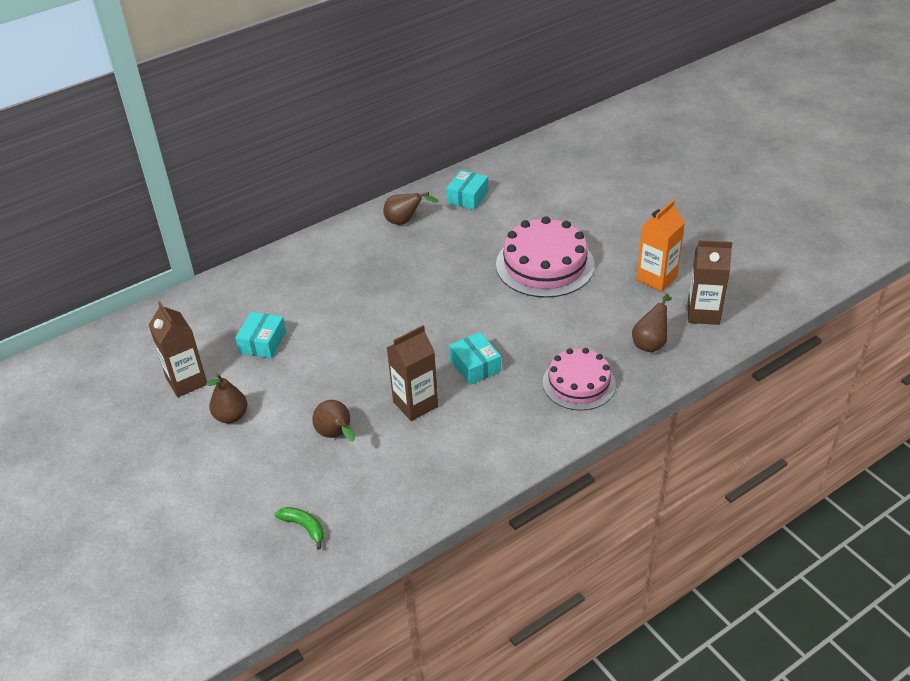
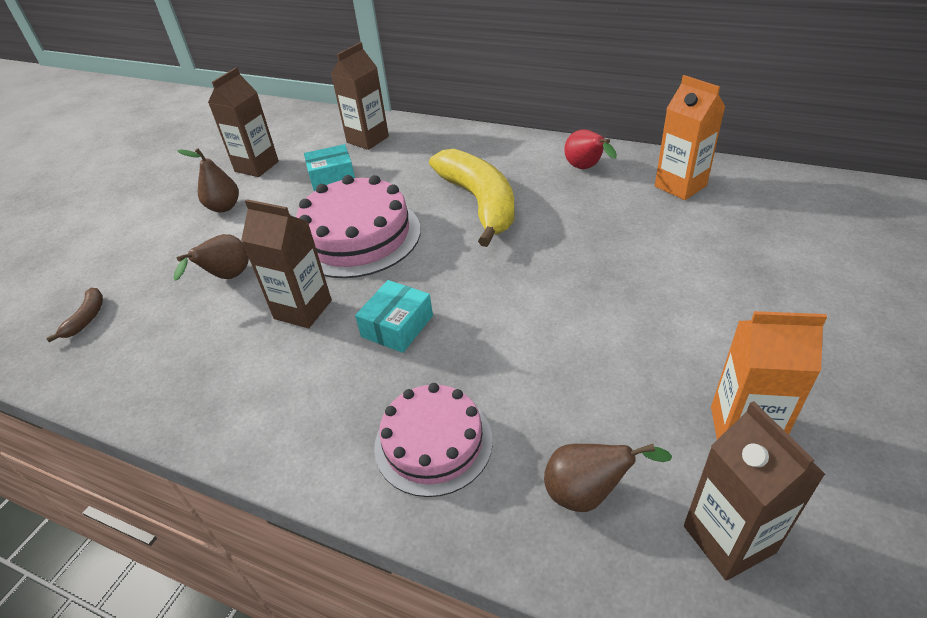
camera: 60 degrees right, 0 degrees up
green banana [275,507,324,550] -> brown banana [46,288,103,342]
brown pear [383,192,439,225] -> red pear [564,129,617,169]
turquoise box [446,170,488,210] -> orange carton [655,75,725,200]
pink cake [496,216,595,298] -> pink cake moved to [296,175,421,278]
none -> brown carton [331,42,389,150]
none -> yellow banana [429,149,514,247]

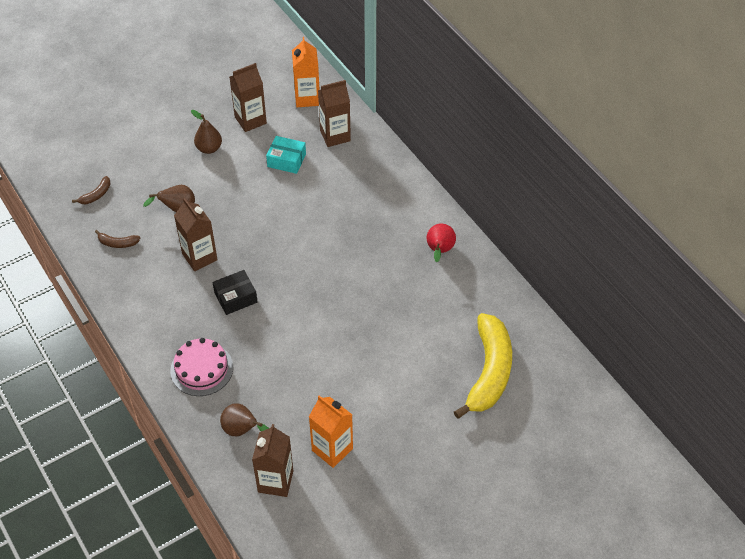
camera: 30 degrees right, 10 degrees up
pink cake [296,175,421,278] -> none
turquoise box [355,280,433,353] -> black box [213,270,258,315]
yellow banana [429,149,514,247] -> yellow banana moved to [454,313,512,419]
orange carton [655,75,725,200] -> orange carton moved to [292,37,320,107]
none -> brown banana [95,230,140,248]

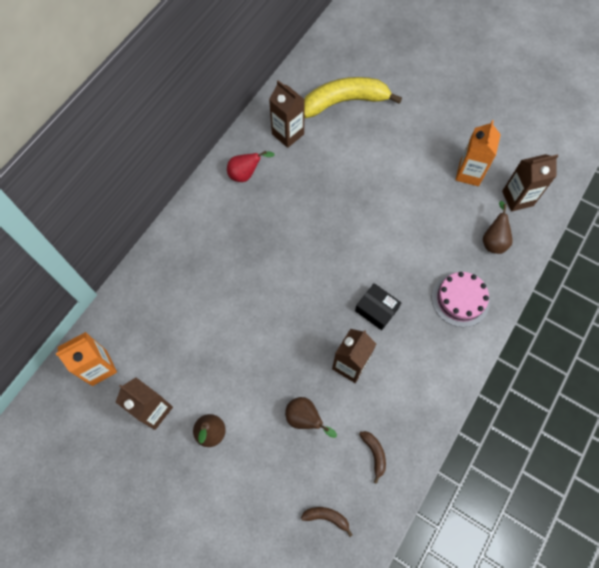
camera: 115 degrees left, 15 degrees up
turquoise box [266,136,306,174] -> none
brown carton [318,80,351,147] -> brown carton moved to [269,80,305,148]

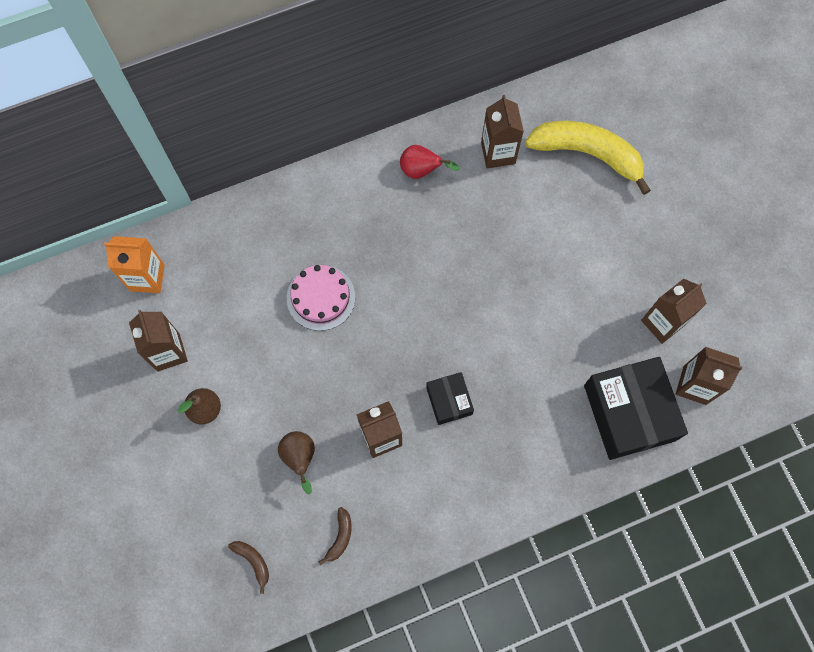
camera: 35 degrees right, 5 degrees up
pink cake [432,272,490,327] -> pink cake moved to [287,265,355,331]
orange carton [456,120,501,186] -> brown carton [641,279,707,344]
brown pear [483,201,513,254] -> black box [584,357,688,460]

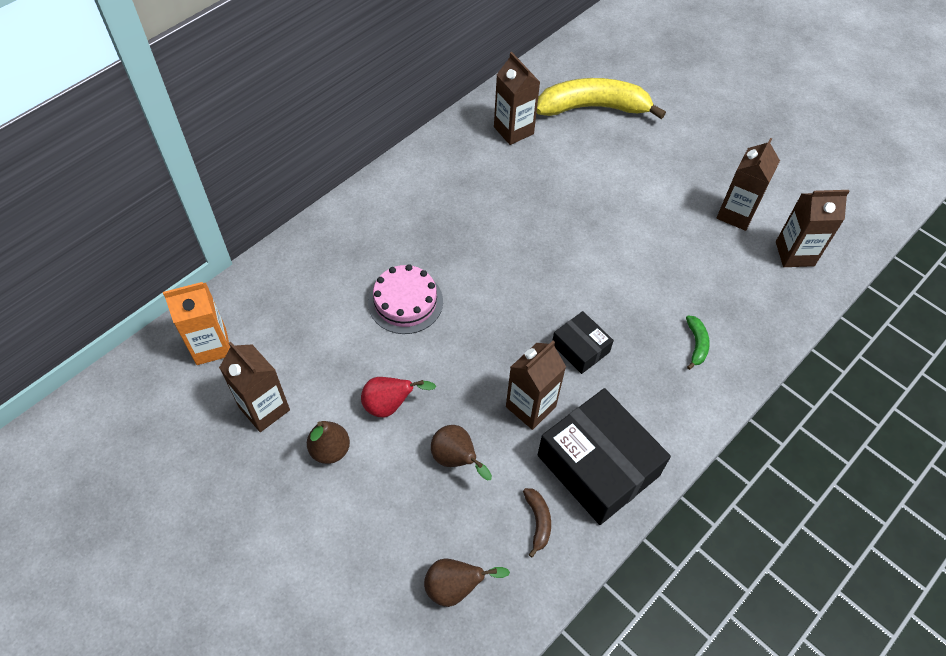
camera: 25 degrees left, 15 degrees down
brown banana [228,541,269,594] -> brown pear [424,558,510,607]
red pear [400,145,460,179] -> red pear moved to [361,377,436,417]
black box [584,357,688,460] -> black box moved to [538,388,671,525]
none -> green banana [686,315,710,370]

